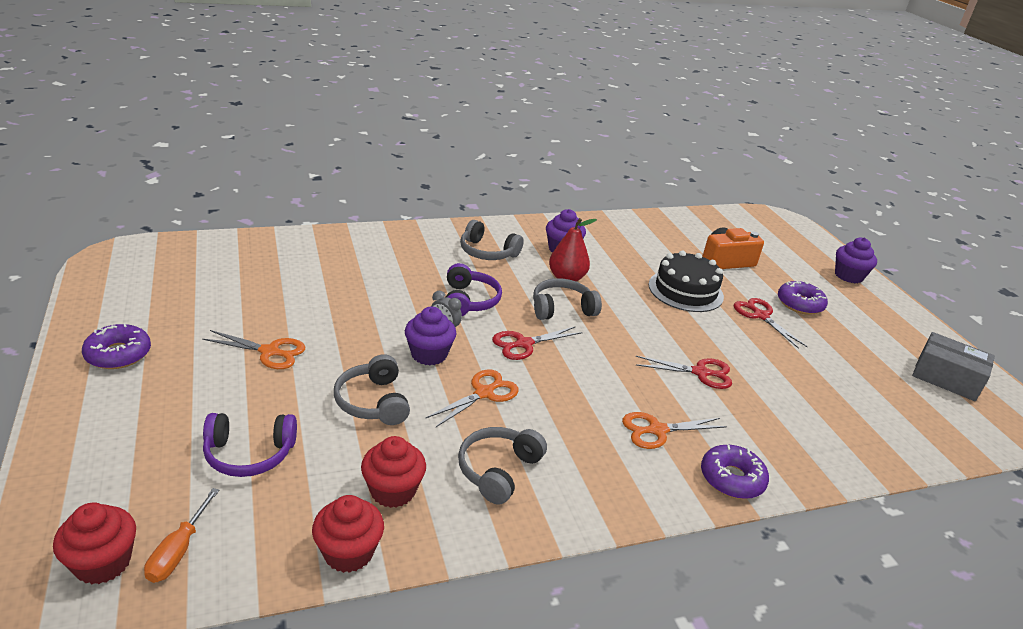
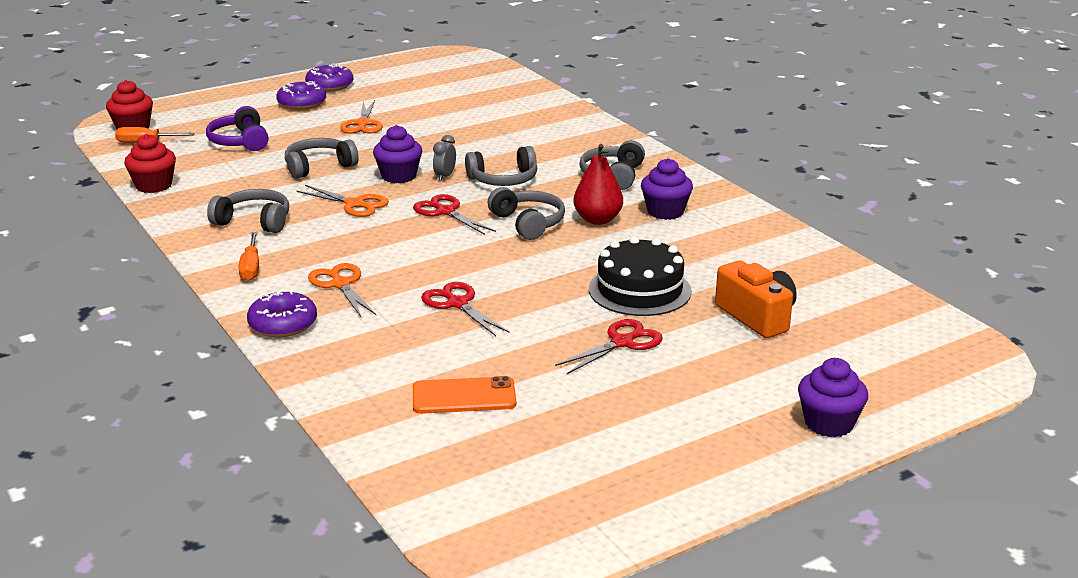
camera: 80 degrees right, 5 degrees down
red cupcake [361,436,426,508] -> none
purple headphones [446,263,502,316] -> grey headphones [465,146,537,186]
red scissors [636,356,732,389] -> red scissors turned 150 degrees clockwise [421,282,510,336]
purple donut [778,281,828,315] -> purple donut moved to [276,81,326,110]
grey box [912,332,995,401] -> none
none -> orange screwdriver [238,232,259,281]
none -> orange phone [413,376,516,414]

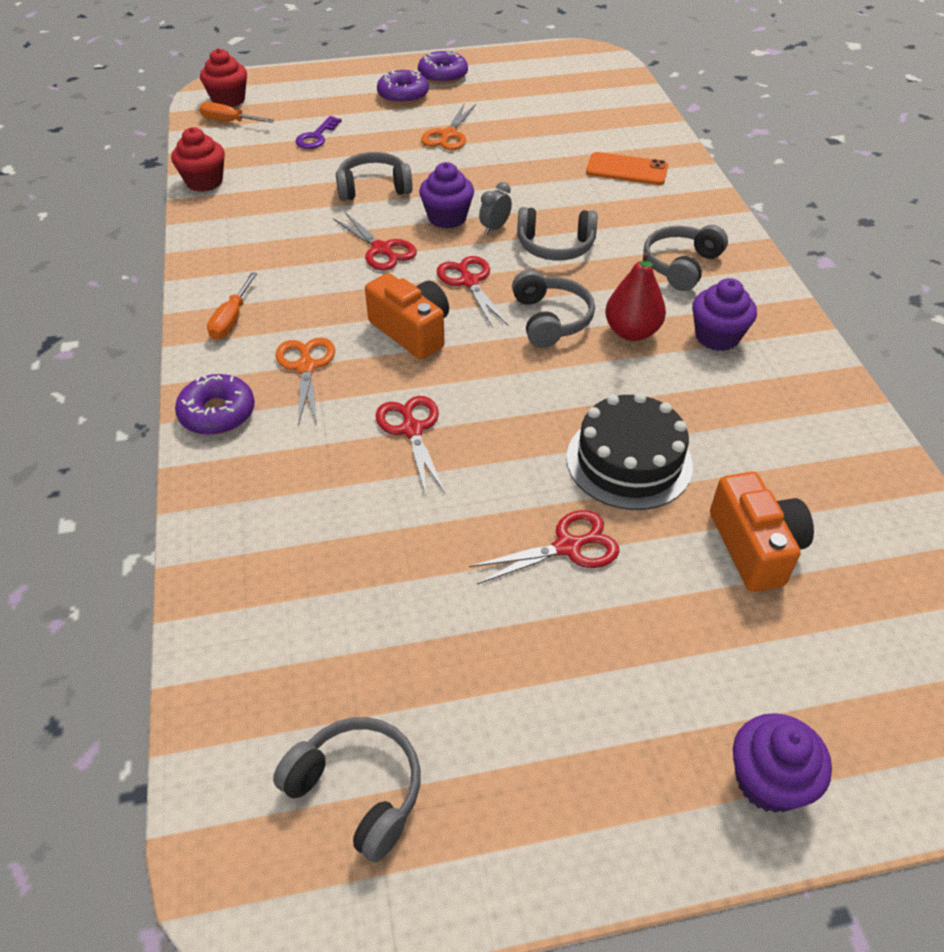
camera: 20 degrees right, 20 degrees up
purple headphones [206,106,268,151] -> purple key [295,116,342,149]
grey headphones [207,189,289,233] -> grey headphones moved to [273,717,421,862]
orange scissors [297,185,389,217] -> red scissors [333,212,417,270]
orange phone [413,376,516,414] -> orange phone moved to [586,152,668,185]
none -> orange camera [365,273,449,360]

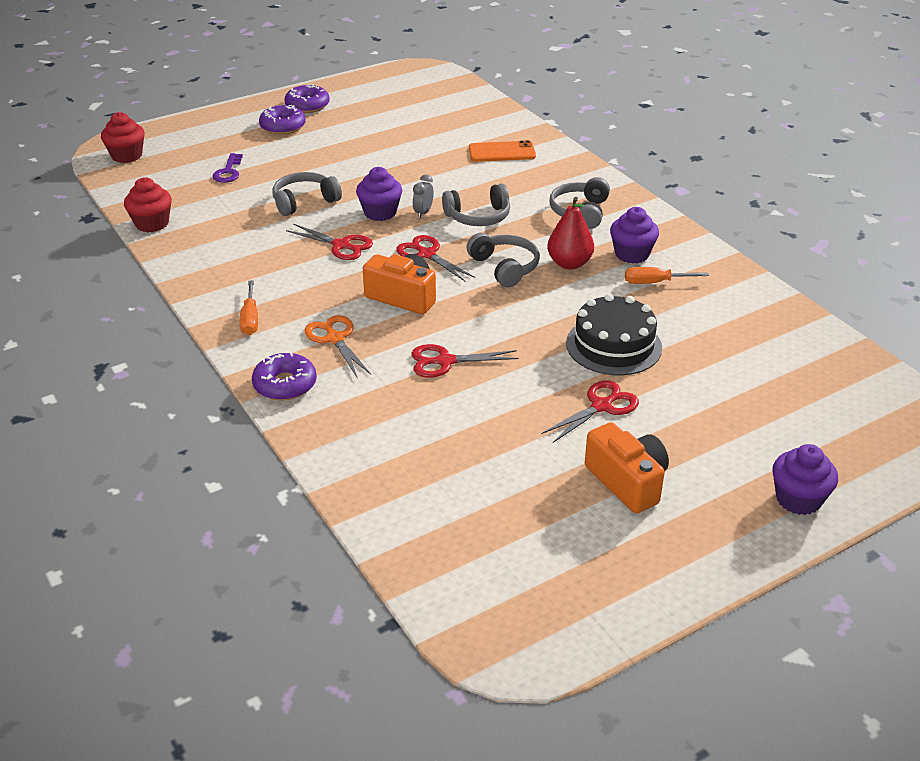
camera: 20 degrees left, 10 degrees down
orange screwdriver [200,102,274,123] -> orange screwdriver moved to [625,267,709,284]
grey headphones [273,717,421,862] -> none
red scissors [375,396,445,495] -> red scissors turned 60 degrees counterclockwise [411,344,519,377]
orange scissors [421,104,476,150] -> none
orange camera [710,472,814,592] -> orange camera moved to [585,422,669,514]

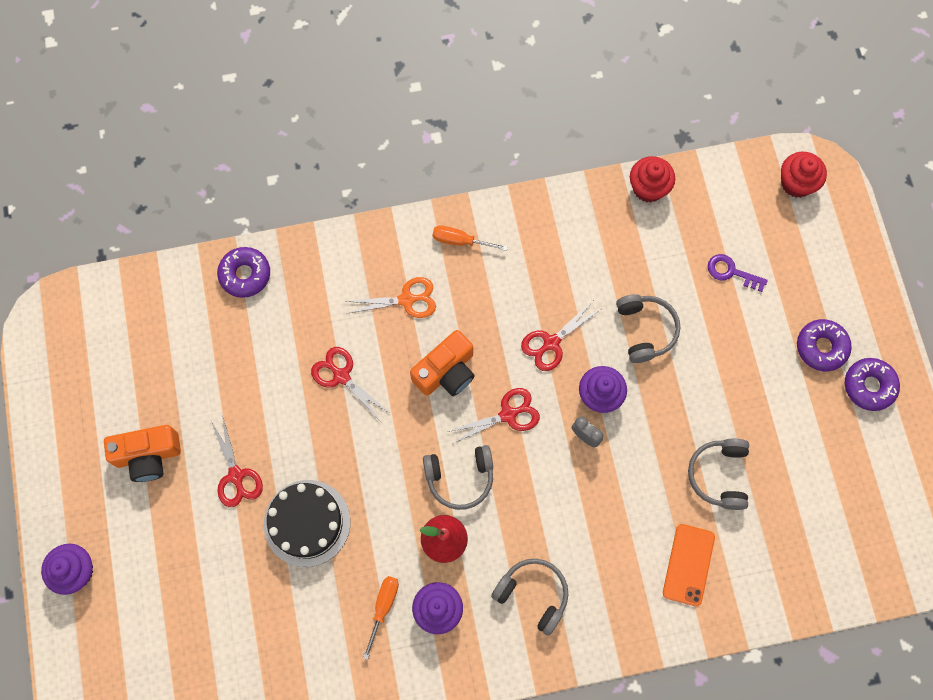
camera: 110 degrees right, 35 degrees up
purple donut [252,352,317,400] -> purple donut moved to [217,247,270,298]
red scissors [411,344,519,377] -> red scissors turned 60 degrees counterclockwise [311,347,391,420]
grey headphones [442,184,510,226] -> grey headphones moved to [688,439,749,510]

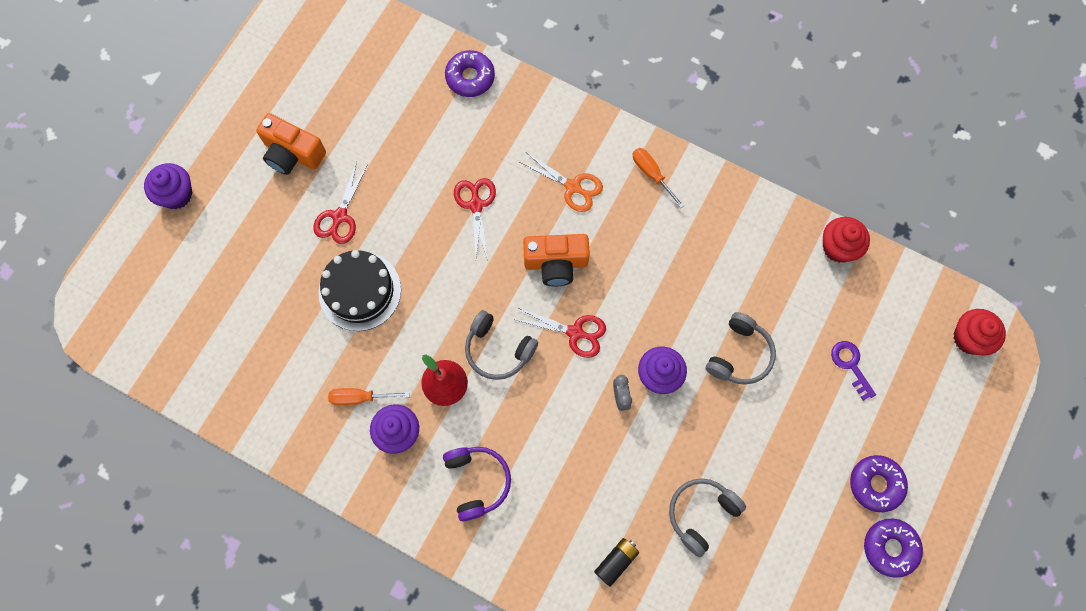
camera: 40 degrees right, 0 degrees up
orange screwdriver [363,576,399,660] -> orange screwdriver turned 150 degrees counterclockwise [328,388,409,405]
grey headphones [491,559,568,636] -> purple headphones [443,447,511,521]
red scissors [521,302,601,371] -> none
orange phone [663,524,715,606] -> black battery [594,538,639,587]

